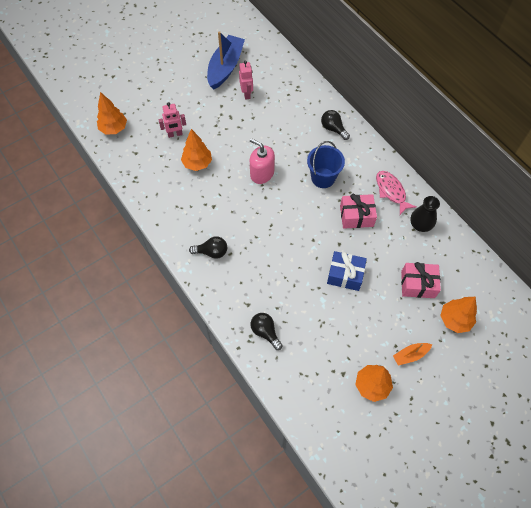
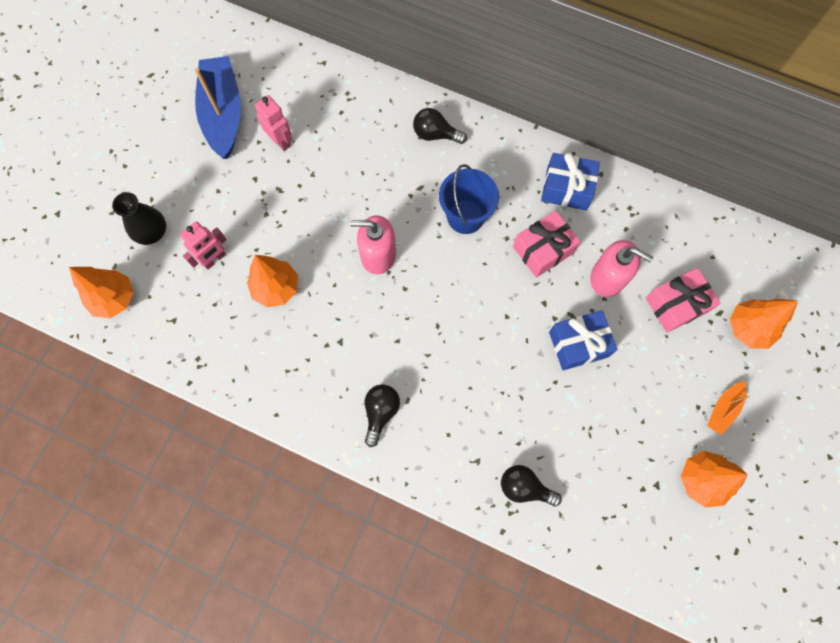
camera: 30 degrees left, 10 degrees up
black light bulb [189,236,227,259] -> black light bulb turned 45 degrees counterclockwise [365,384,400,447]
pink fish [376,171,416,215] -> blue gift [541,153,600,210]
black vase [411,196,440,232] -> black vase moved to [112,192,166,245]
none -> pink soap dispenser [590,240,653,297]

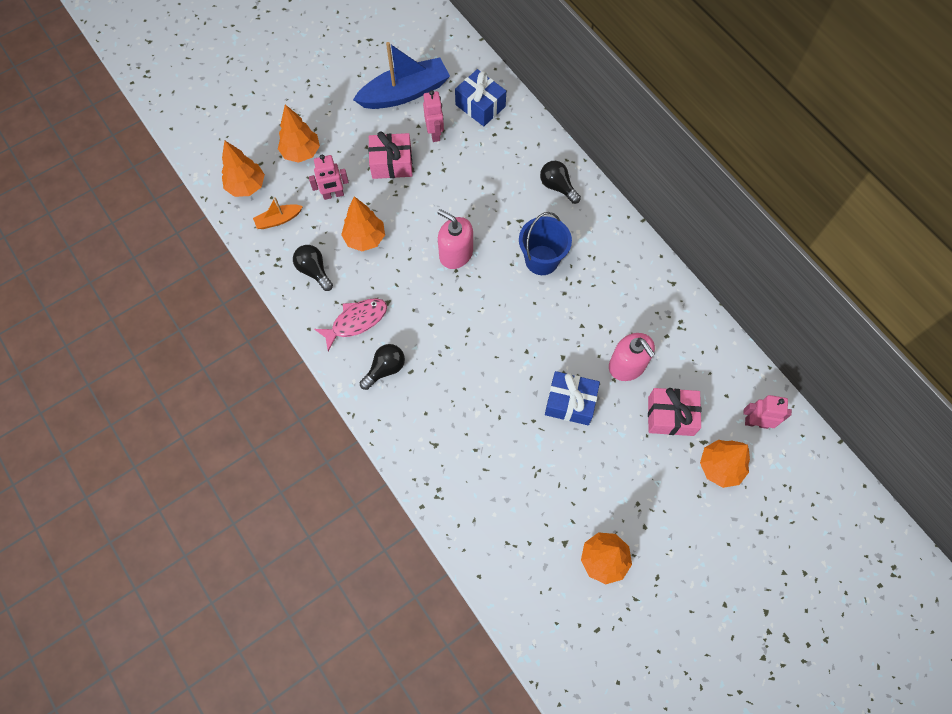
camera: 30 degrees right, 5 degrees down
black vase [112,192,166,245] -> orange tree [278,104,320,163]
blue boat [195,56,241,159] -> blue boat turned 45 degrees clockwise [353,42,450,109]
black light bulb [501,465,562,506] -> black light bulb moved to [293,245,333,291]
pink gift [513,210,581,278] -> pink gift moved to [368,131,412,179]
blue gift [541,153,600,210] -> blue gift moved to [455,69,506,126]
orange boat [707,381,750,435] -> orange boat moved to [253,197,303,229]
none -> pink fish [314,298,387,351]
none -> pink robot [743,395,792,429]

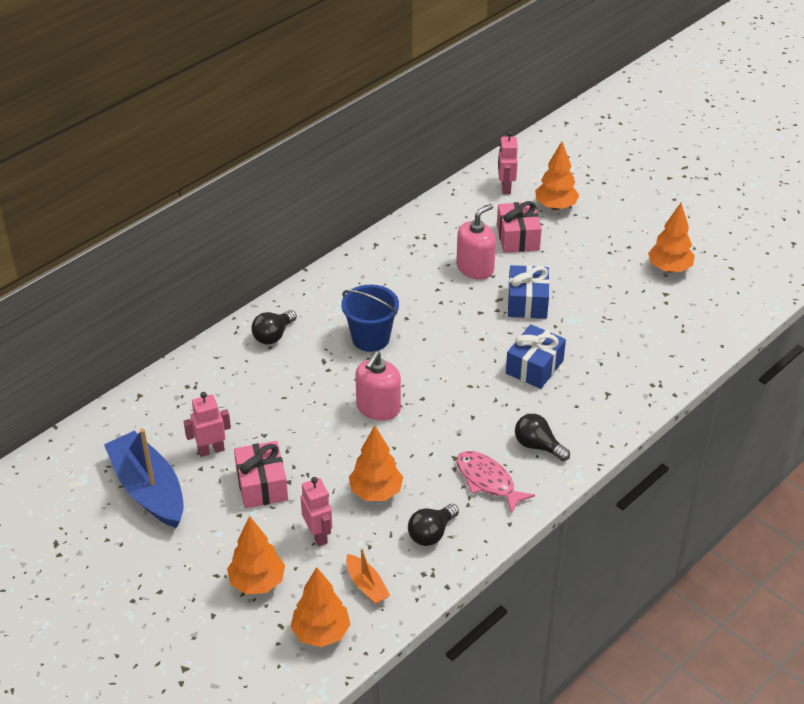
camera: 100 degrees left, 25 degrees down
blue gift [455,69,506,126] -> blue gift moved to [506,324,566,389]

